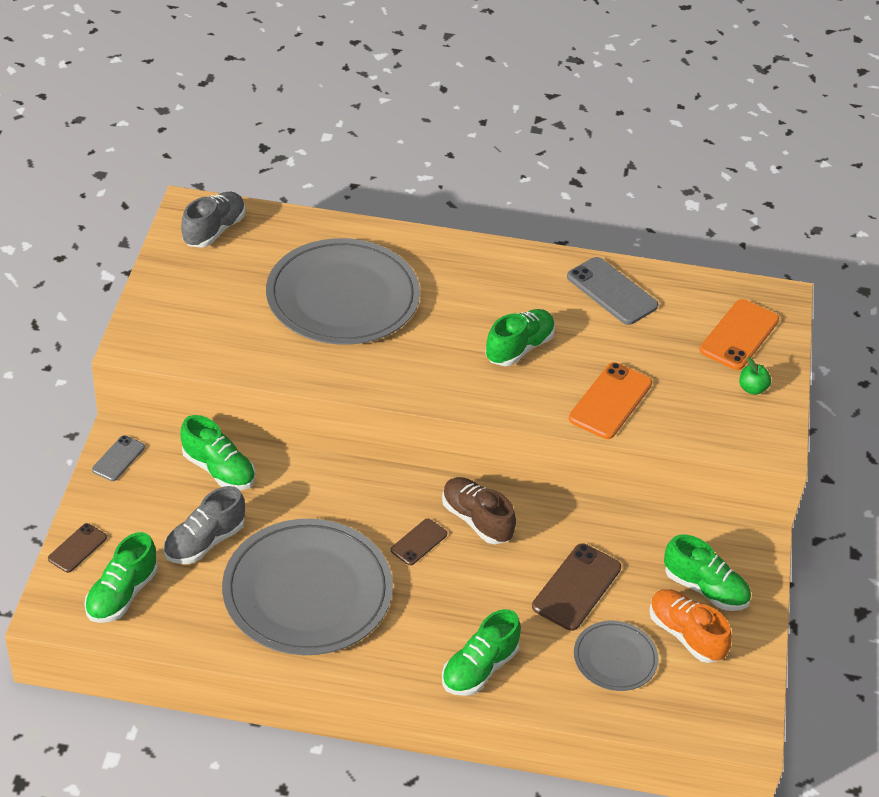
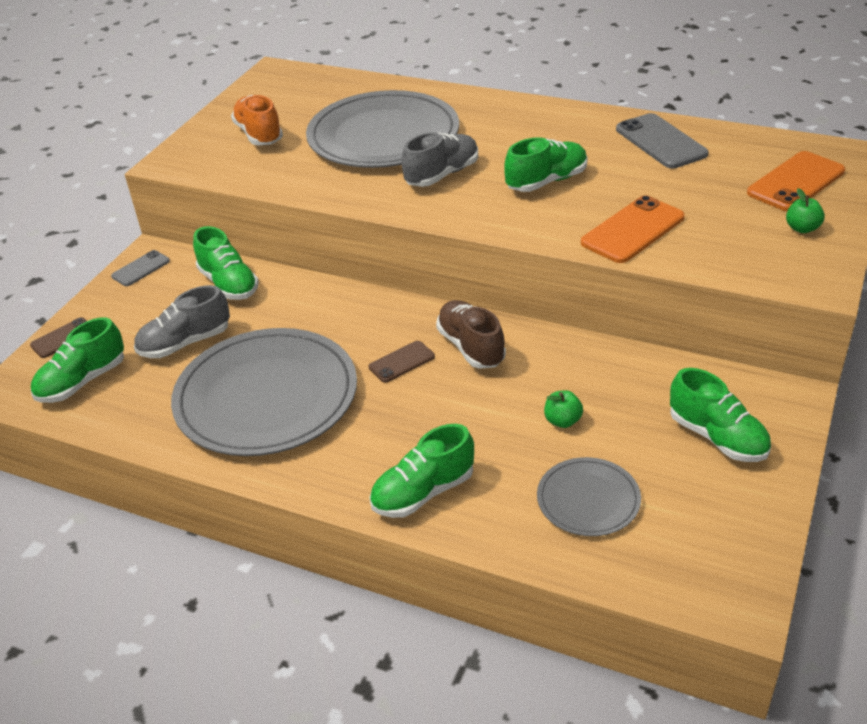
camera: 20 degrees right, 5 degrees down
grey shoe [181,192,246,248] -> grey shoe moved to [401,132,478,187]
brown phone [532,543,621,631] -> green apple [544,390,583,428]
orange shoe [649,589,732,663] -> orange shoe moved to [231,95,283,145]

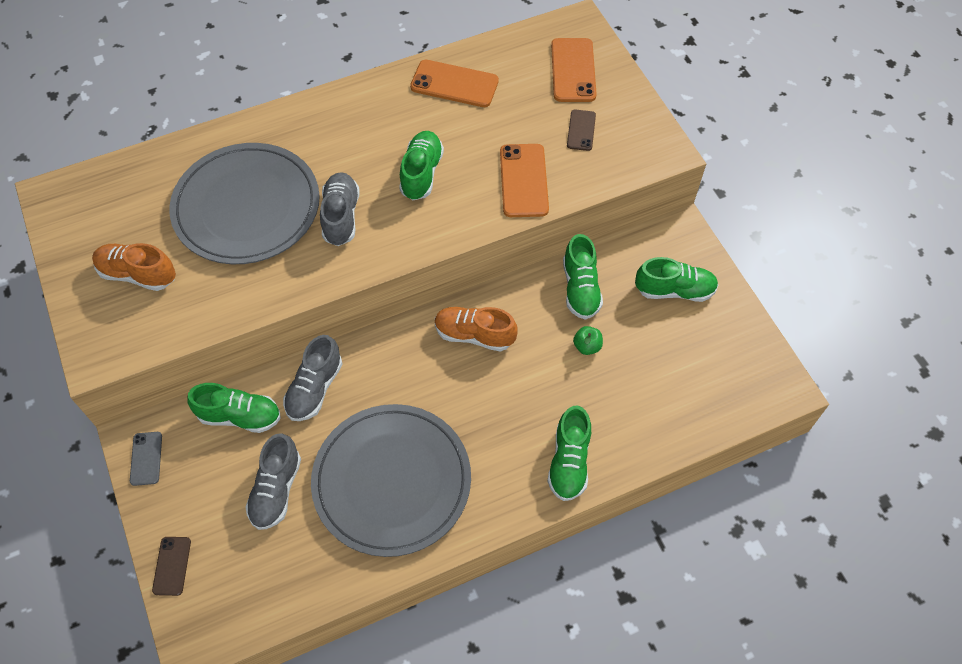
camera: 50 degrees left, 20 degrees up
green shoe [31,317,124,403] -> green shoe moved to [563,234,603,320]
brown phone [369,341,435,383] -> brown phone moved to [567,110,596,151]
brown shoe [436,300,506,369] -> orange shoe [435,307,517,352]
grey plate [537,457,641,536] -> none
grey phone [616,113,709,169] -> orange phone [410,60,499,107]
green apple [786,188,825,233] -> none
none -> grey shoe [283,335,342,421]

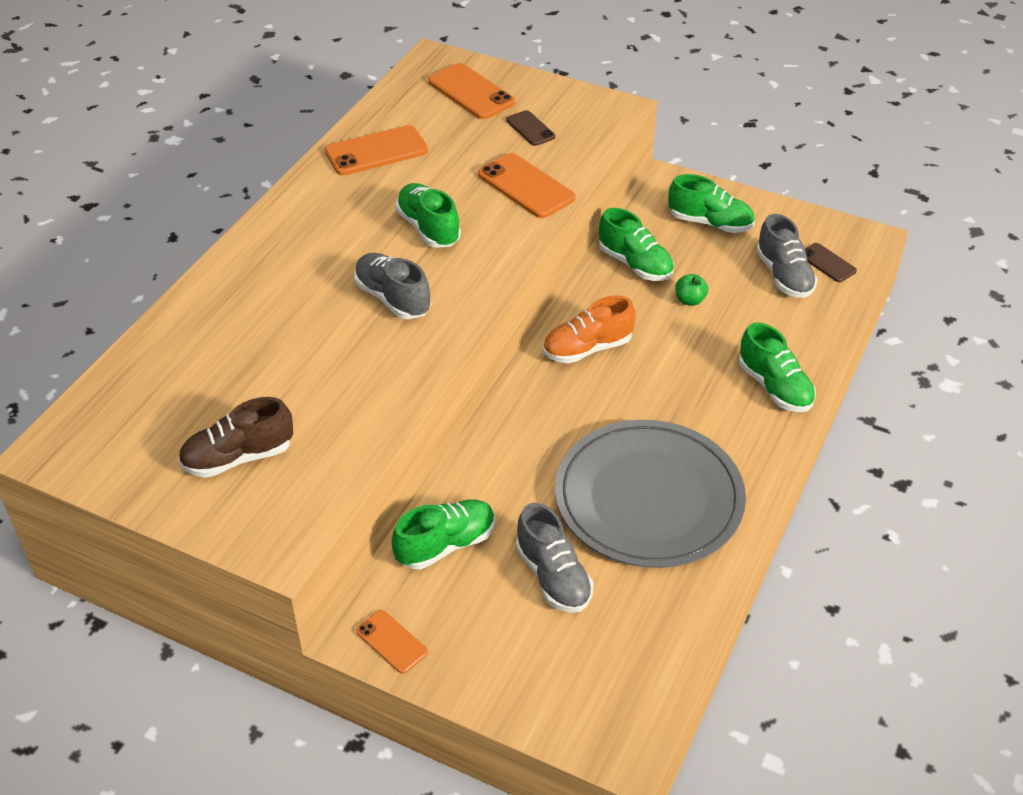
camera: 40 degrees left, 15 degrees down
orange shoe [92,243,176,291] -> brown shoe [178,397,293,478]
grey phone [130,432,162,486] -> orange phone [356,610,428,674]
brown phone [152,537,191,596] -> brown phone moved to [805,243,857,282]
grey plate [169,143,320,264] -> none
grey shoe [283,335,342,421] -> grey shoe moved to [756,214,818,298]
green shoe [635,257,718,302] -> green shoe turned 60 degrees clockwise [668,174,755,233]

